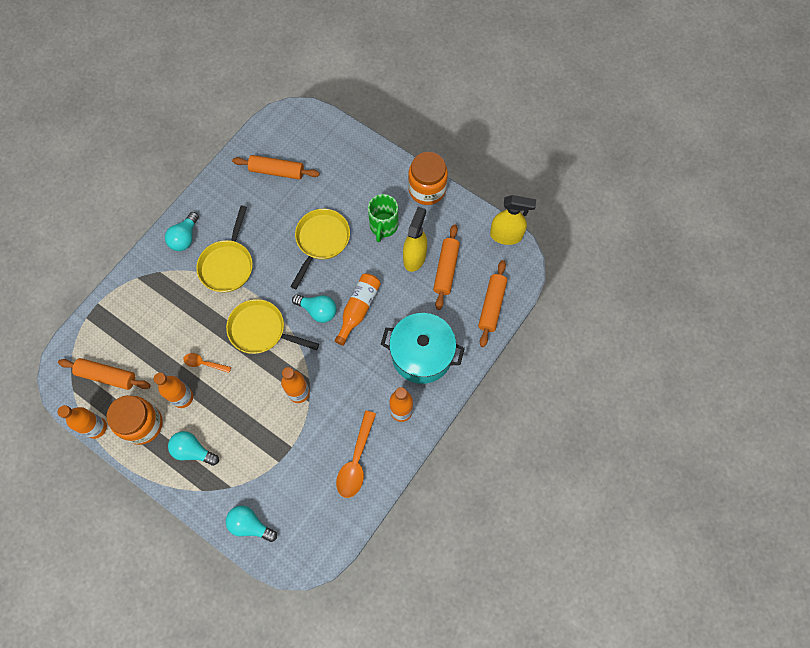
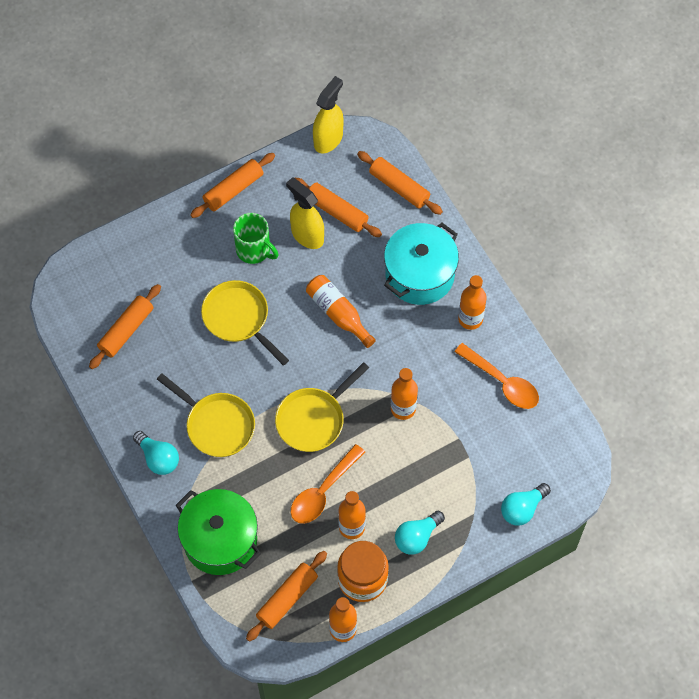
camera: 65 degrees left, 5 degrees down
orange spoon [183,353,231,373] -> orange spoon [291,444,365,524], size x1.77
turquoise light bulb [292,294,337,323] -> none
orange jar [408,152,448,205] -> orange rolling pin [190,153,275,218]
none -> green pot [176,489,261,575]

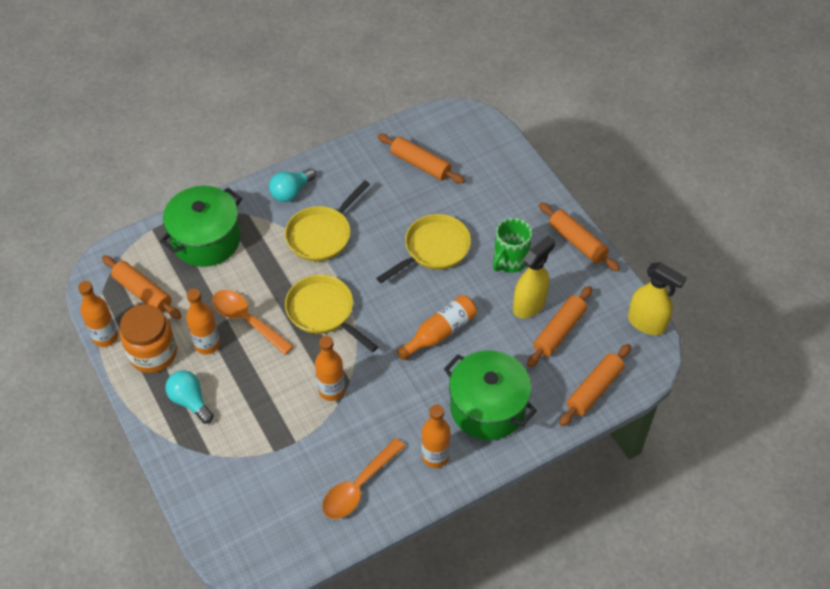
camera: 90 degrees right, 10 degrees down
turquoise pot [384,223,459,305] -> green pot [444,351,537,440]
turquoise light bulb [501,483,551,526] -> none

